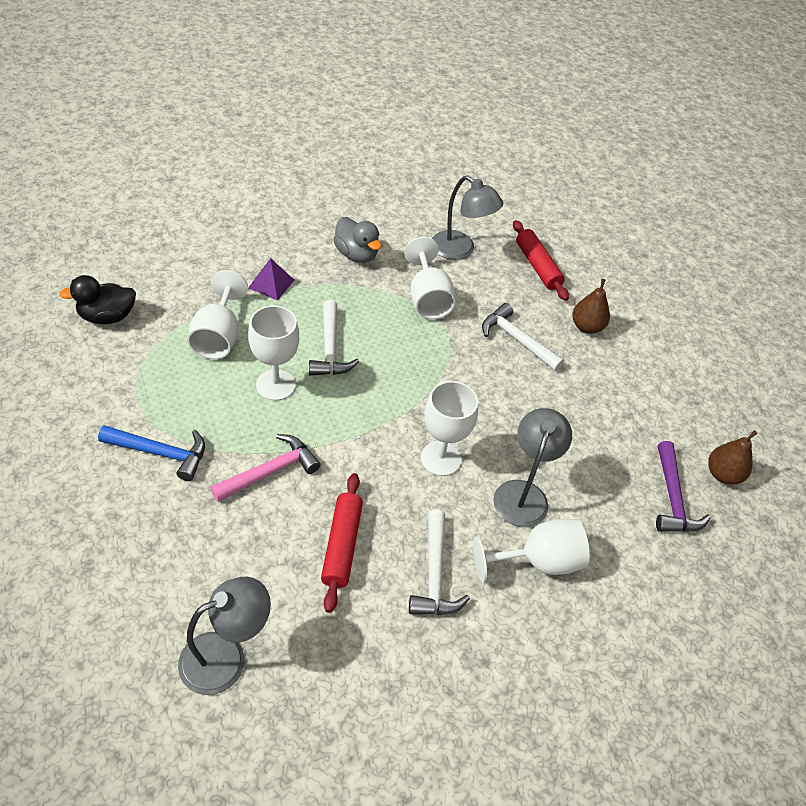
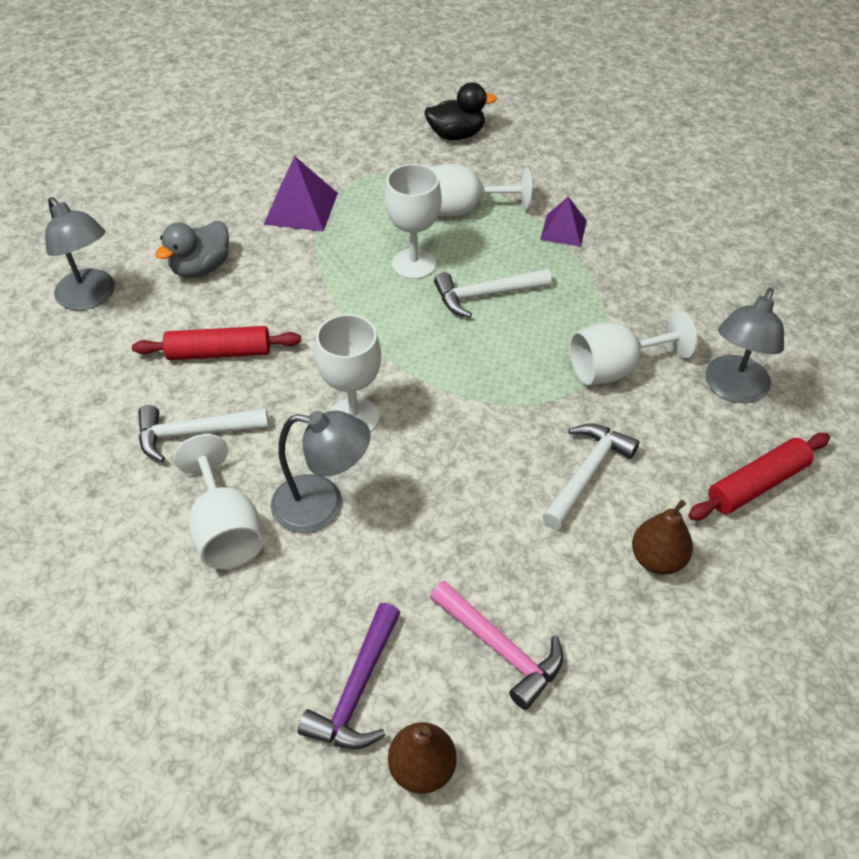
camera: 85 degrees right, 0 degrees up
black duck [59,275,136,324] -> black duck turned 105 degrees clockwise [424,82,497,140]
blue hammer [98,425,205,481] -> purple pyramid [264,156,338,232]
pink hammer [210,434,321,502] -> pink hammer moved to [430,581,563,710]
grey duck [333,217,381,263] -> grey duck moved to [155,221,229,278]
purple hammer [656,441,711,532] -> purple hammer turned 60 degrees counterclockwise [298,603,400,749]

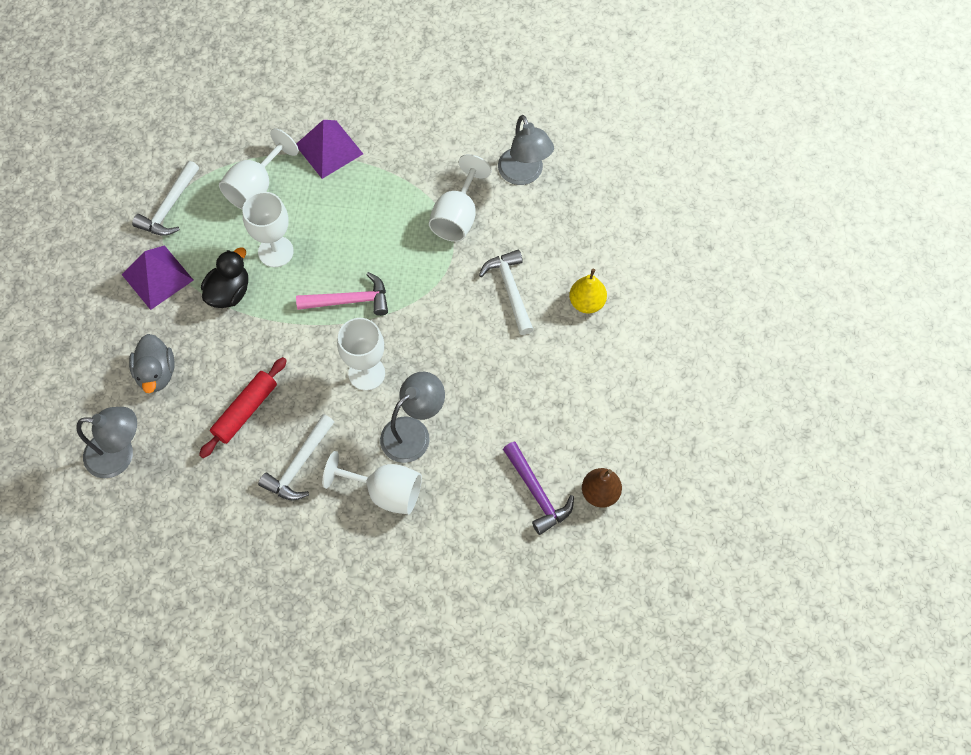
camera: 50 degrees left, 15 degrees up
black duck [424,82,497,140] -> black duck moved to [201,247,248,308]
pink hammer [430,581,563,710] -> pink hammer moved to [296,272,388,316]
white hammer [434,268,551,318] -> white hammer moved to [132,161,199,236]
purple pyramid [540,197,587,247] -> purple pyramid [296,120,363,179], size x1.53
brown pear [632,500,693,574] -> yellow pear [569,269,607,313]
red rolling pin [688,433,830,520] -> none

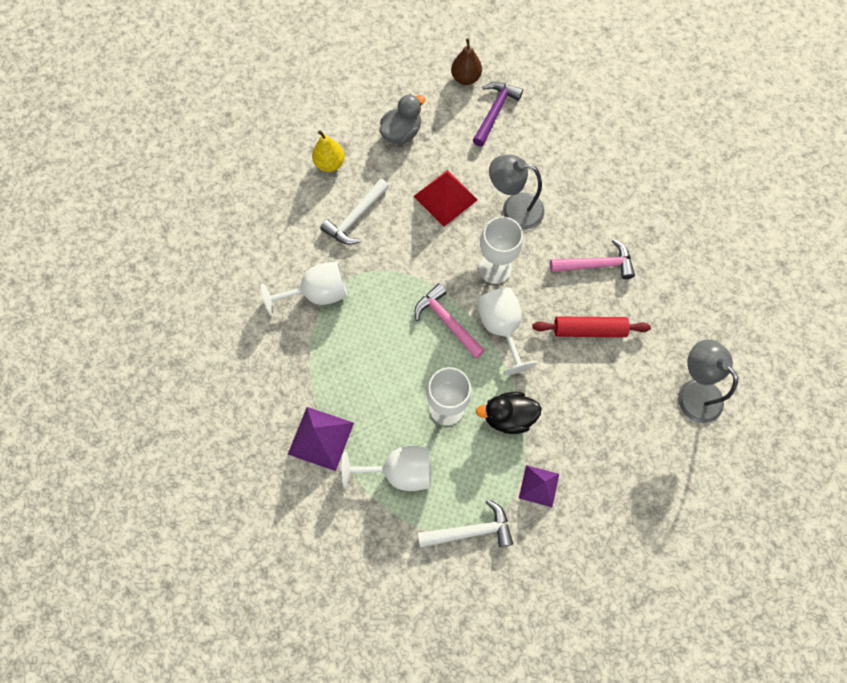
camera: 125 degrees left, 5 degrees up
purple pyramid [121,245,194,310] -> purple pyramid [519,465,559,507], size x0.65
grey duck [129,334,174,393] -> grey duck moved to [379,94,425,144]
white hammer [258,414,334,500] -> pink hammer [550,239,635,279]
white goblet [322,451,422,514] -> white goblet moved to [477,287,537,376]
grey lamp [498,115,554,185] -> none
none -> red pyramid [414,170,478,227]

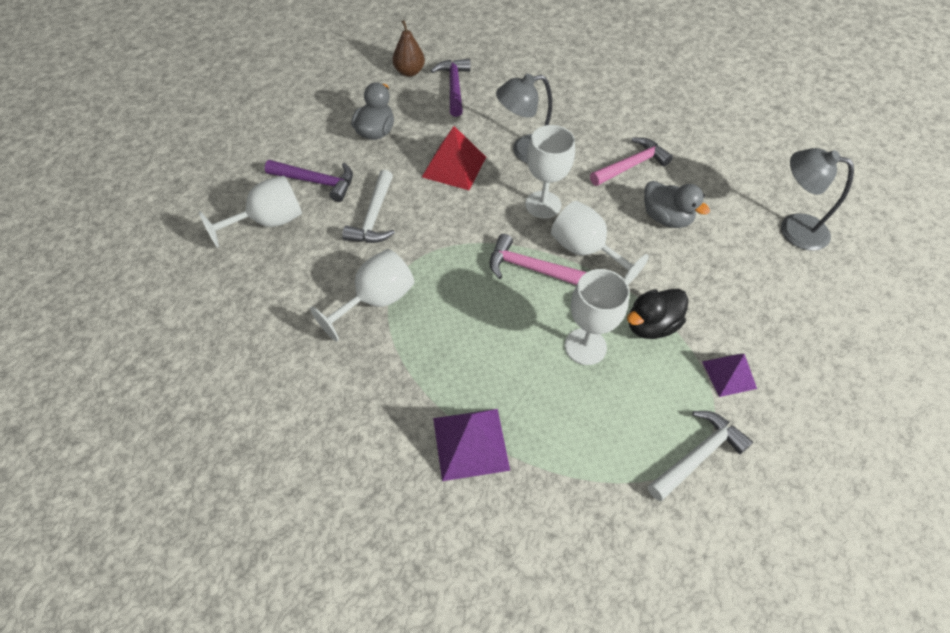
camera: 30 degrees left, 15 degrees down
yellow pear [312,130,345,172] -> purple hammer [265,160,353,202]
white goblet [342,446,431,491] -> white goblet moved to [199,175,302,248]
red rolling pin [532,316,651,337] -> grey duck [644,181,710,228]

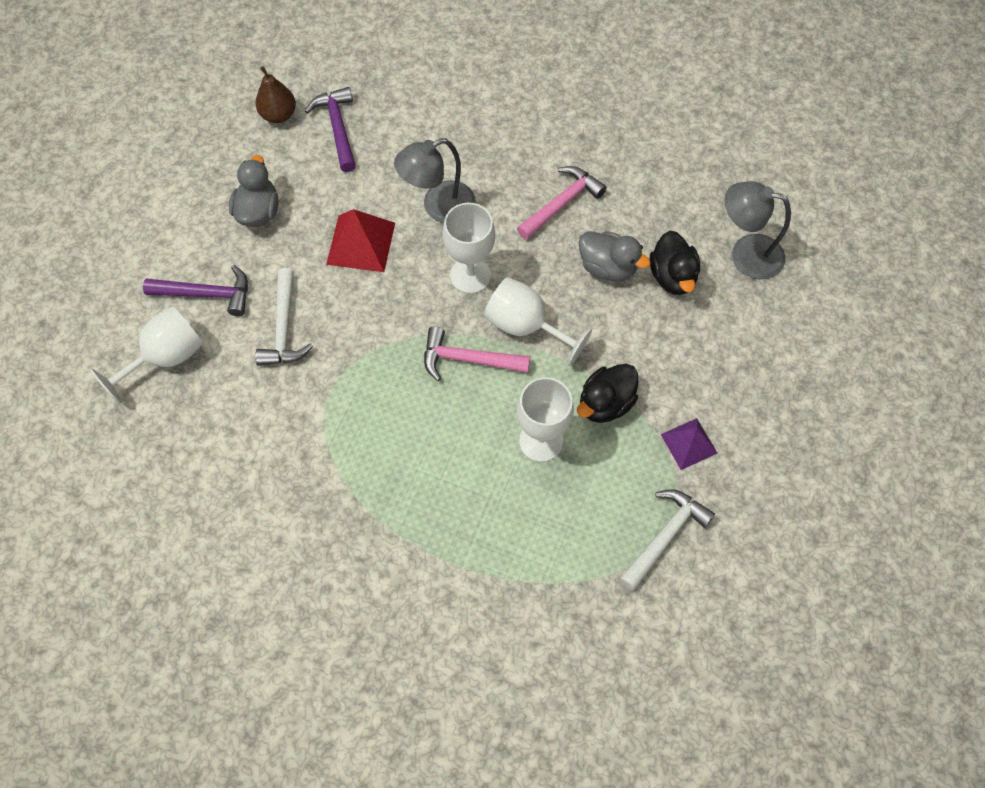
camera: 10 degrees left, 10 degrees up
white goblet [310,249,414,342] -> none
purple pyramid [433,409,510,481] -> none
none -> black duck [650,231,700,295]

